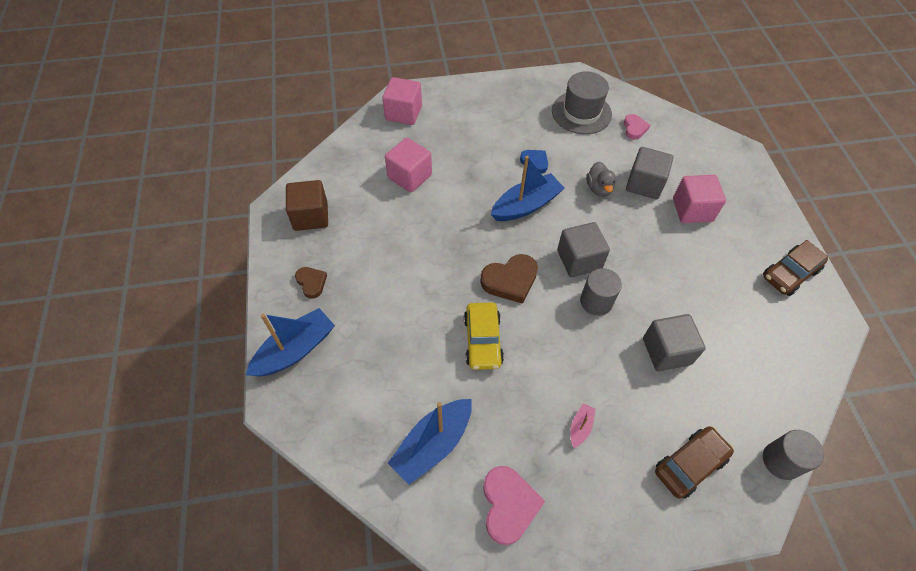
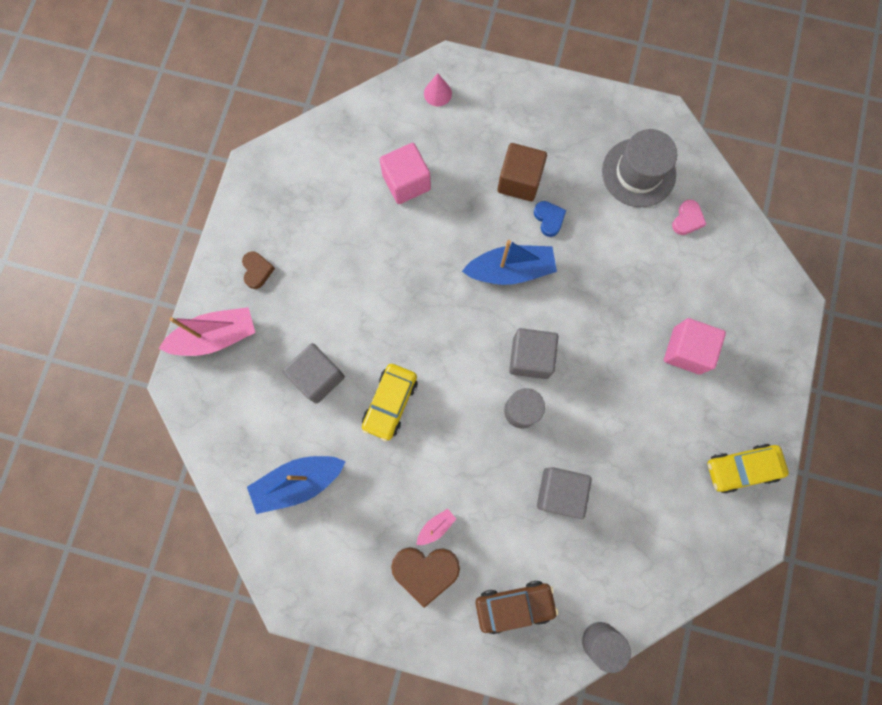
camera: 25 degrees right, 20 degrees up
blue boat [246,308,335,376] -> pink boat [158,307,255,356]
brown cube [286,180,328,231] -> brown cube moved to [497,143,547,201]
pink cube [382,77,422,125] -> pink cone [424,73,452,106]
brown heart [480,254,538,304] -> brown heart moved to [391,547,460,608]
pink heart [483,466,545,545] -> none
grey duck [586,162,616,197] -> none
grey cube [626,147,673,199] -> grey cube moved to [283,343,345,404]
brown car [763,240,828,296] -> yellow car [707,444,789,494]

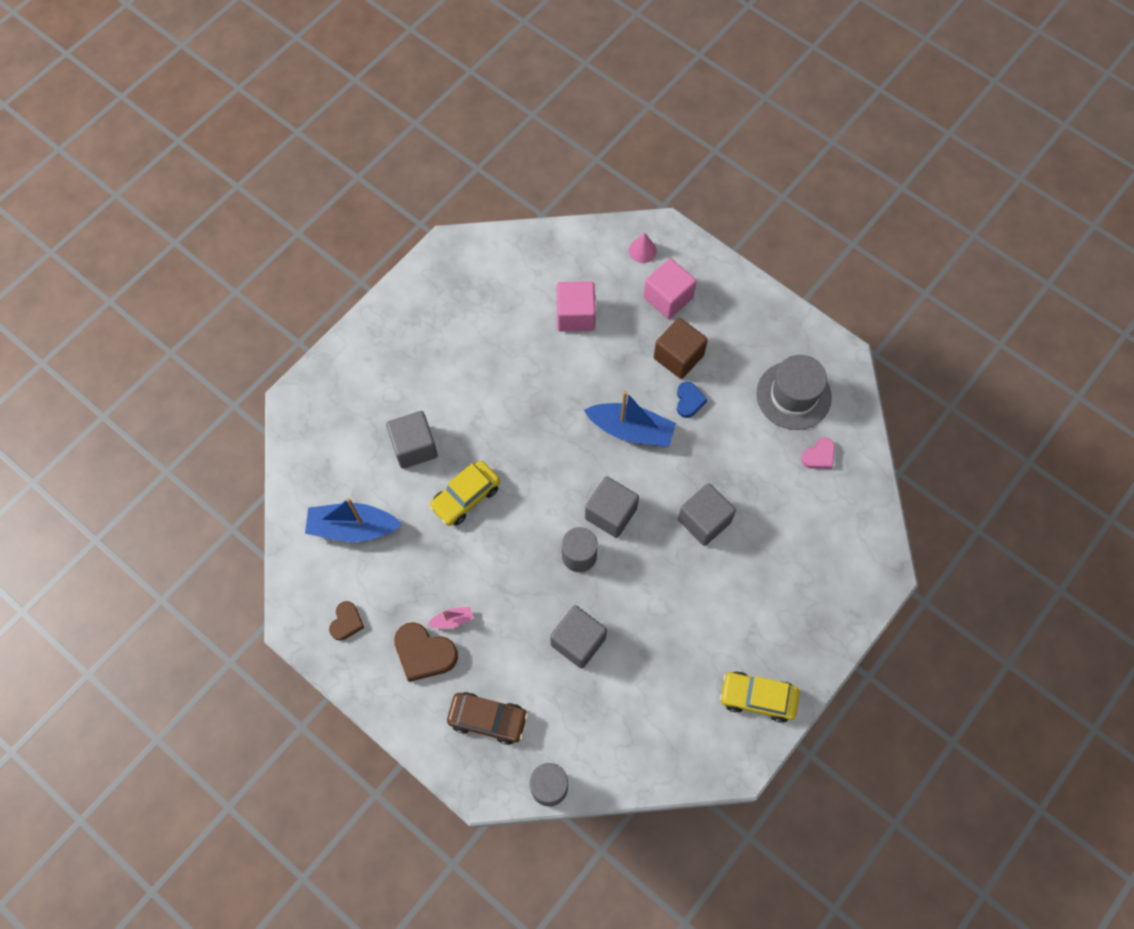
camera: 25 degrees right, 10 degrees down
pink boat [158,307,255,356] -> none
brown heart [242,251,275,289] -> brown heart moved to [329,601,364,641]
pink cube [664,318,726,375] -> pink cube moved to [644,258,697,319]
none -> grey cube [678,483,736,546]

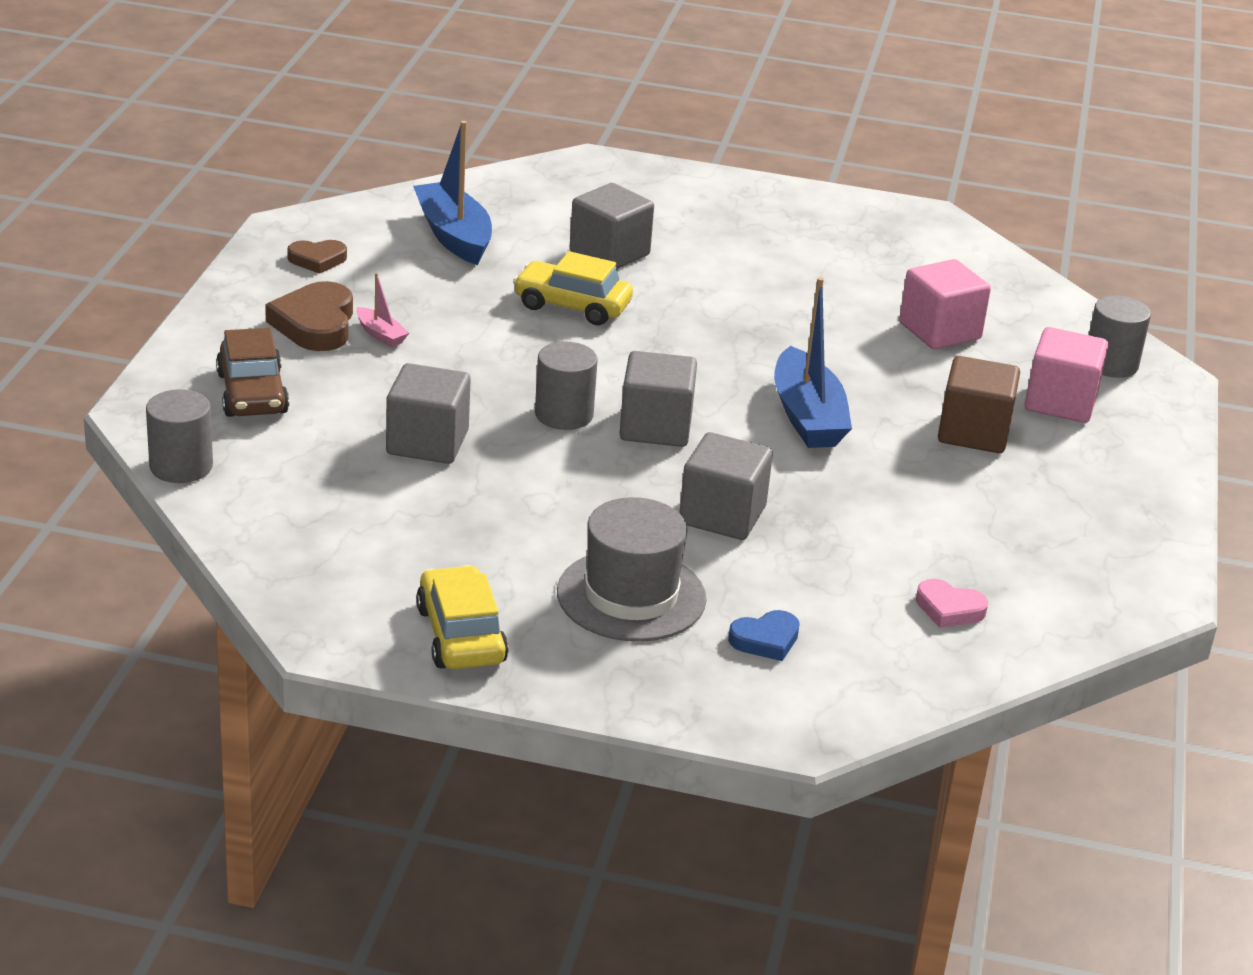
camera: 60 degrees right, 35 degrees down
pink cone [629,233,657,263] -> grey cylinder [1089,295,1151,378]
blue heart [677,382,707,418] -> blue heart moved to [728,610,800,661]
grey hat [756,355,832,430] -> grey hat moved to [557,497,706,642]

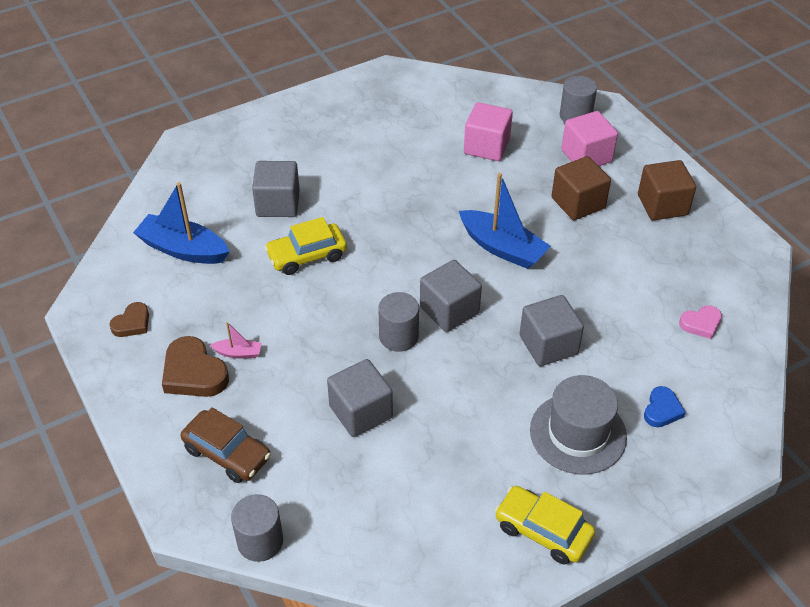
camera: 40 degrees left, 15 degrees up
none -> brown cube [638,160,696,220]

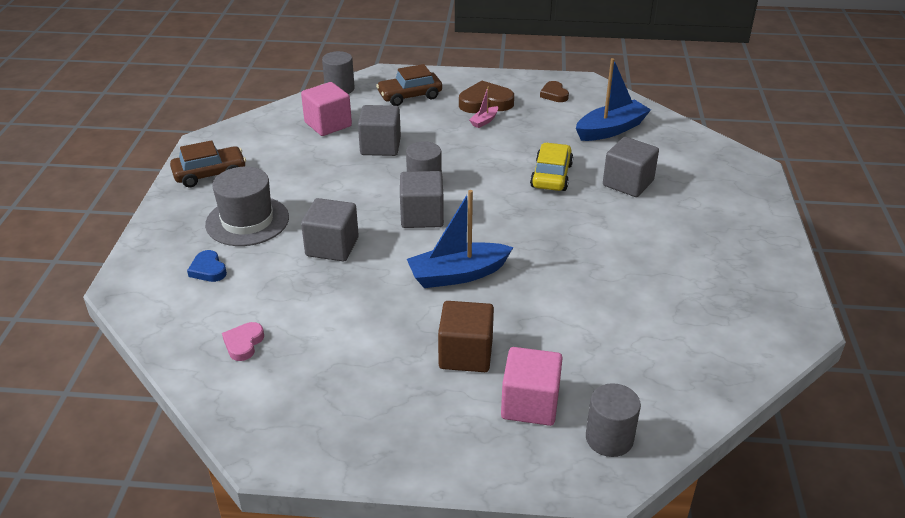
camera: 125 degrees right, 10 degrees down
pink cube [464,102,513,161] -> pink cube moved to [301,82,352,136]
yellow car [495,486,595,565] -> brown car [170,140,246,187]
brown cube [638,160,696,220] -> none

